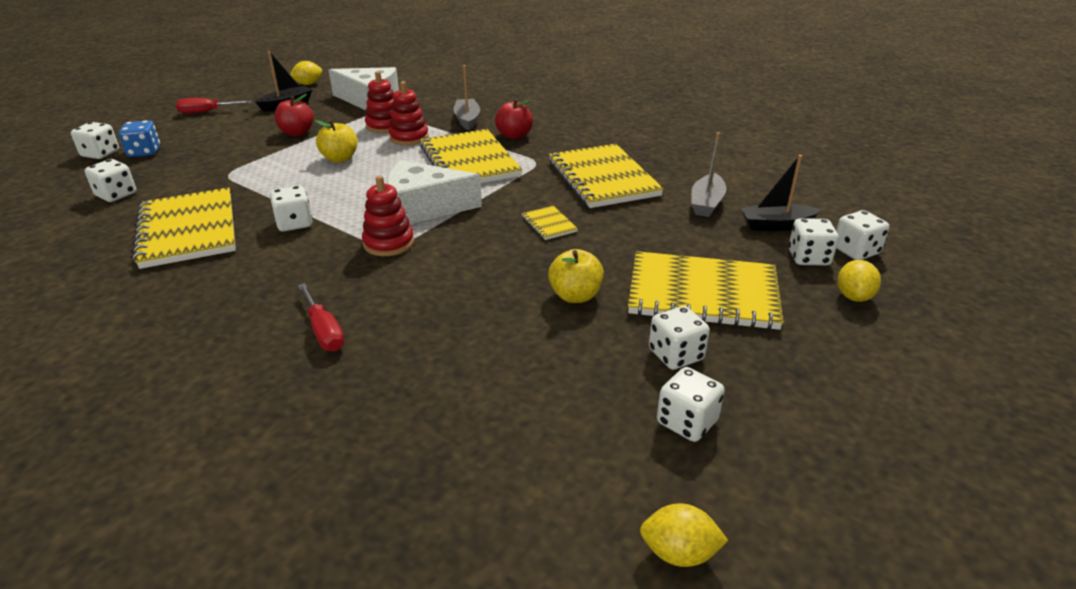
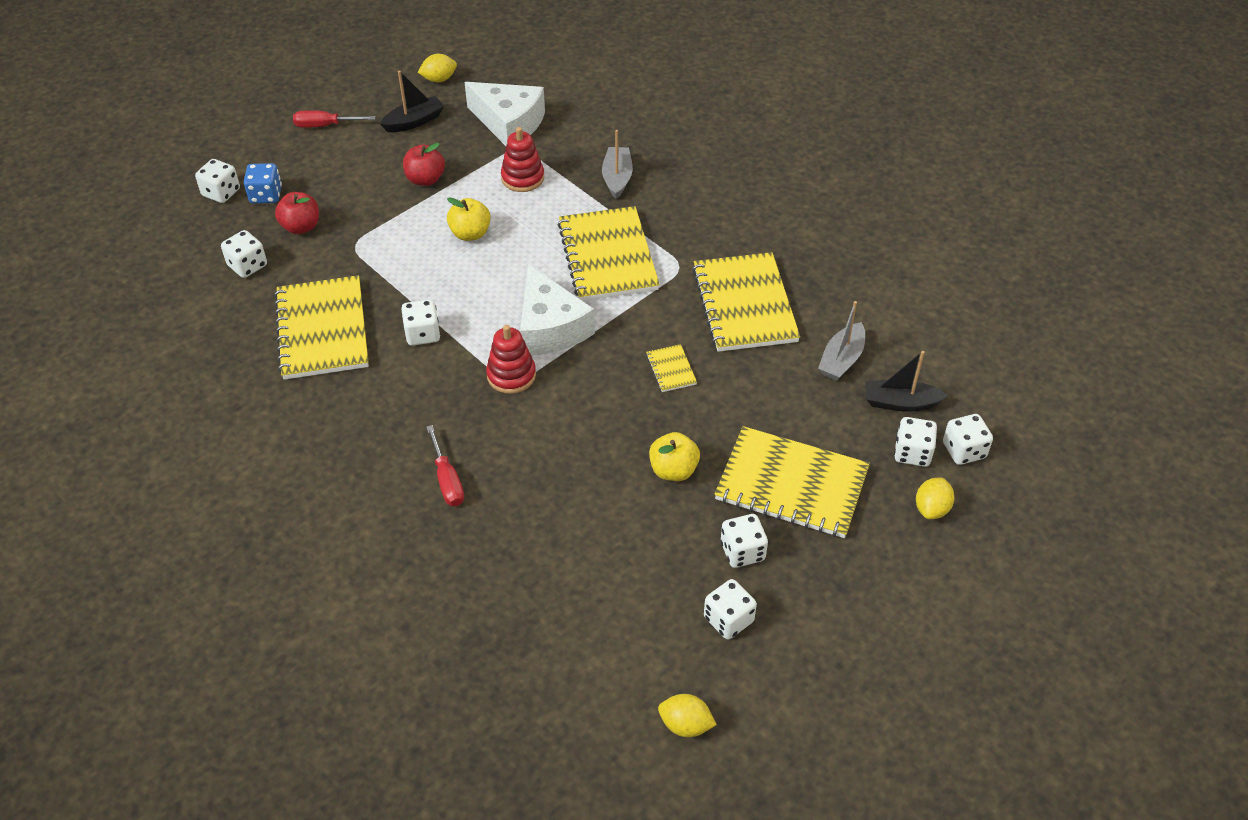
camera: 10 degrees right, 15 degrees up
white cheese [387,160,482,224] -> white cheese turned 120 degrees counterclockwise [520,264,595,355]
red stacking toy [389,81,429,145] -> none
red apple [495,99,533,139] -> red apple moved to [275,192,319,234]

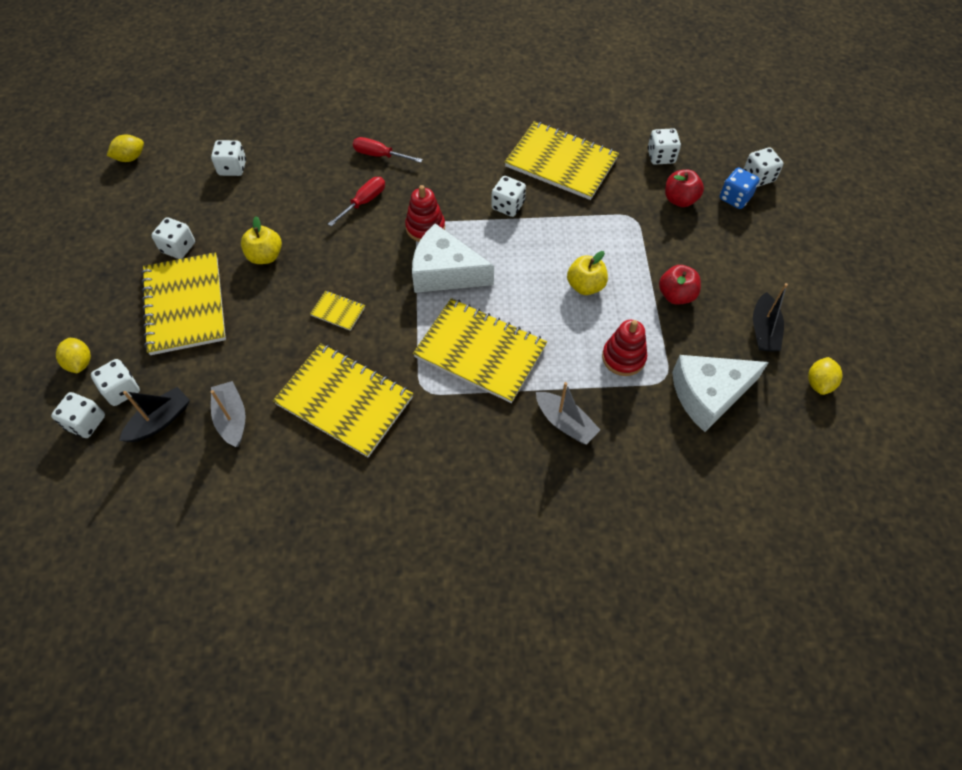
camera: 130 degrees right, 10 degrees up
red screwdriver [293,110,375,128] -> red screwdriver moved to [328,177,385,226]
white dice [704,579,757,639] -> white dice moved to [211,140,246,176]
yellow notebook [715,426,870,538] -> yellow notebook turned 75 degrees counterclockwise [141,252,226,355]

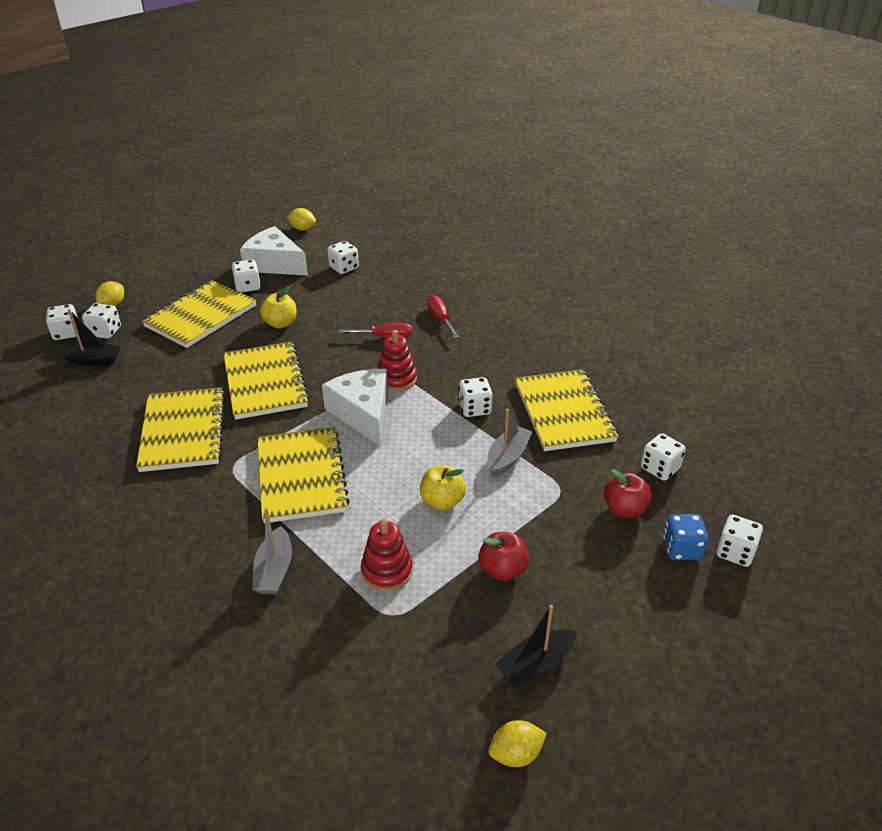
camera: 50 degrees right, 20 degrees down
grey boat [211,381,246,447] -> grey boat moved to [487,409,532,477]
yellow notebook [310,290,365,331] -> yellow notebook [223,342,310,420], size x2.34
white cheese [672,355,769,432] -> white cheese moved to [240,226,308,276]

